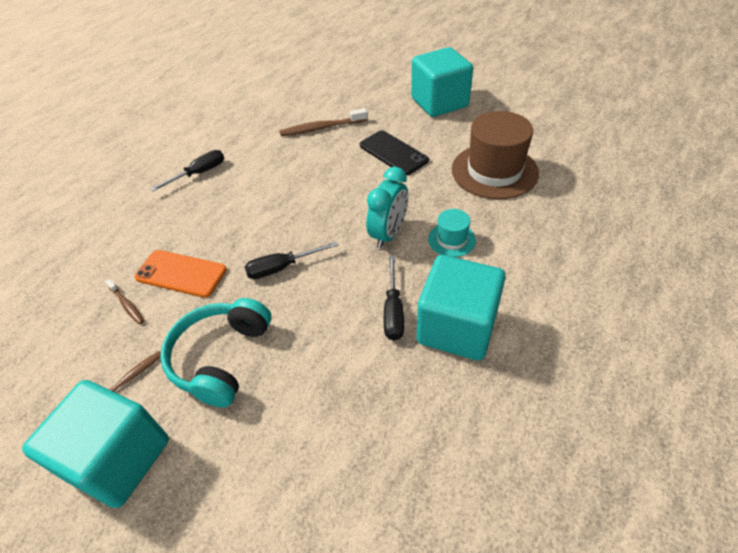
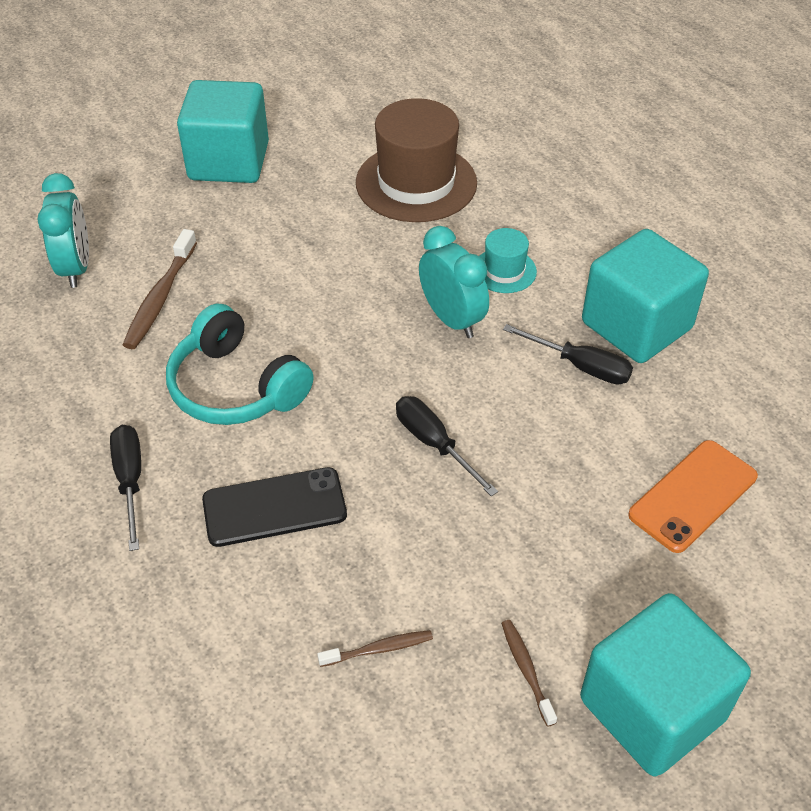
camera: 65 degrees left, 0 degrees up
orange phone [134,250,227,298] -> orange phone moved to [628,440,758,553]
turquoise headphones [160,298,271,407] -> turquoise headphones moved to [166,304,313,425]
black screwdriver [245,242,338,279] -> black screwdriver turned 135 degrees clockwise [396,396,498,496]
black phone [360,131,429,175] -> black phone moved to [202,467,347,547]
none -> turquoise clock [38,173,89,288]

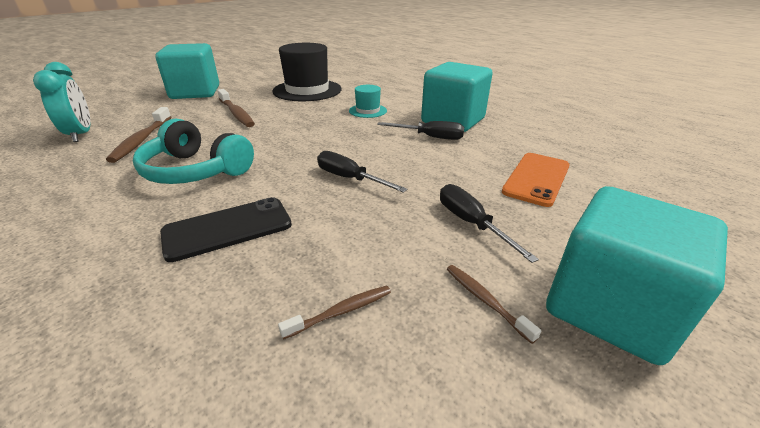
camera: 15 degrees left, 15 degrees down
black screwdriver [110,425,141,551] -> black screwdriver moved to [440,184,539,263]
brown hat [356,98,477,222] -> black hat [272,43,342,102]
turquoise clock [419,226,489,338] -> none
none -> brown toothbrush [217,89,255,127]

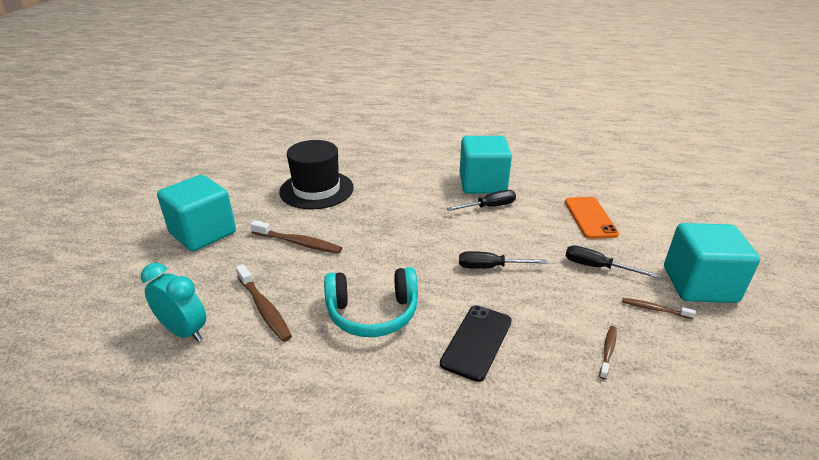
camera: 35 degrees left, 0 degrees up
turquoise hat [349,85,387,118] -> none

